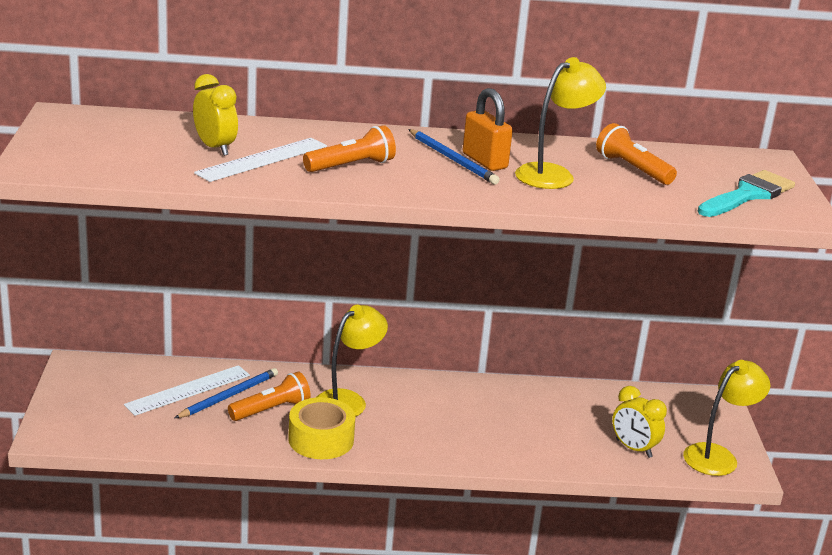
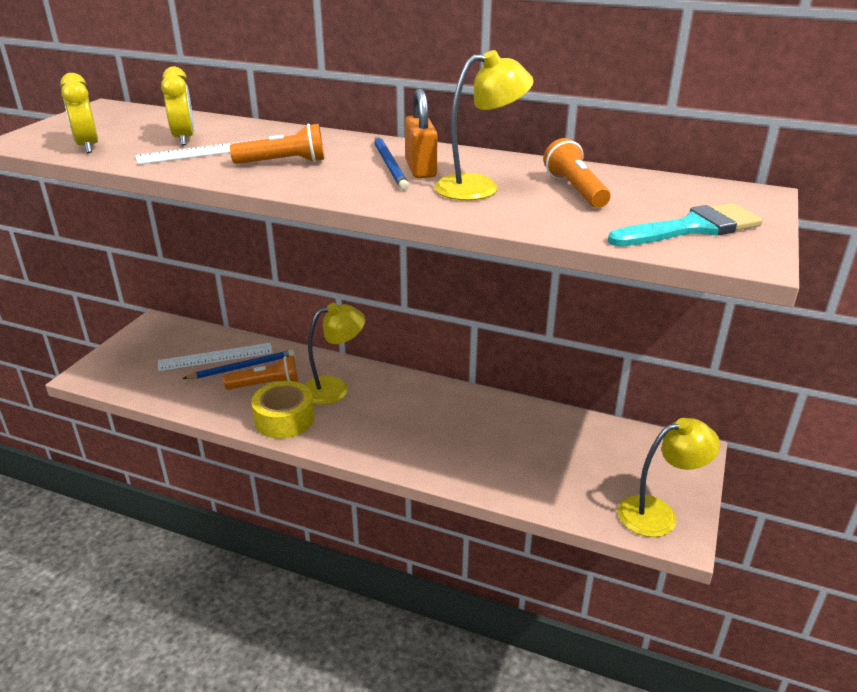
camera: 25 degrees right, 5 degrees up
yellow clock [612,386,667,458] -> yellow clock moved to [60,73,98,153]

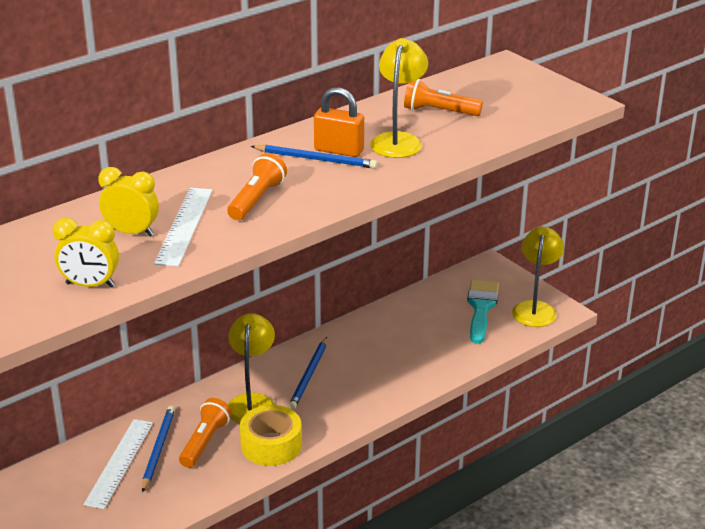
camera: 60 degrees left, 0 degrees up
turquoise brush [608,203,763,246] -> turquoise brush moved to [467,280,499,344]
none -> blue pencil [289,337,327,409]

